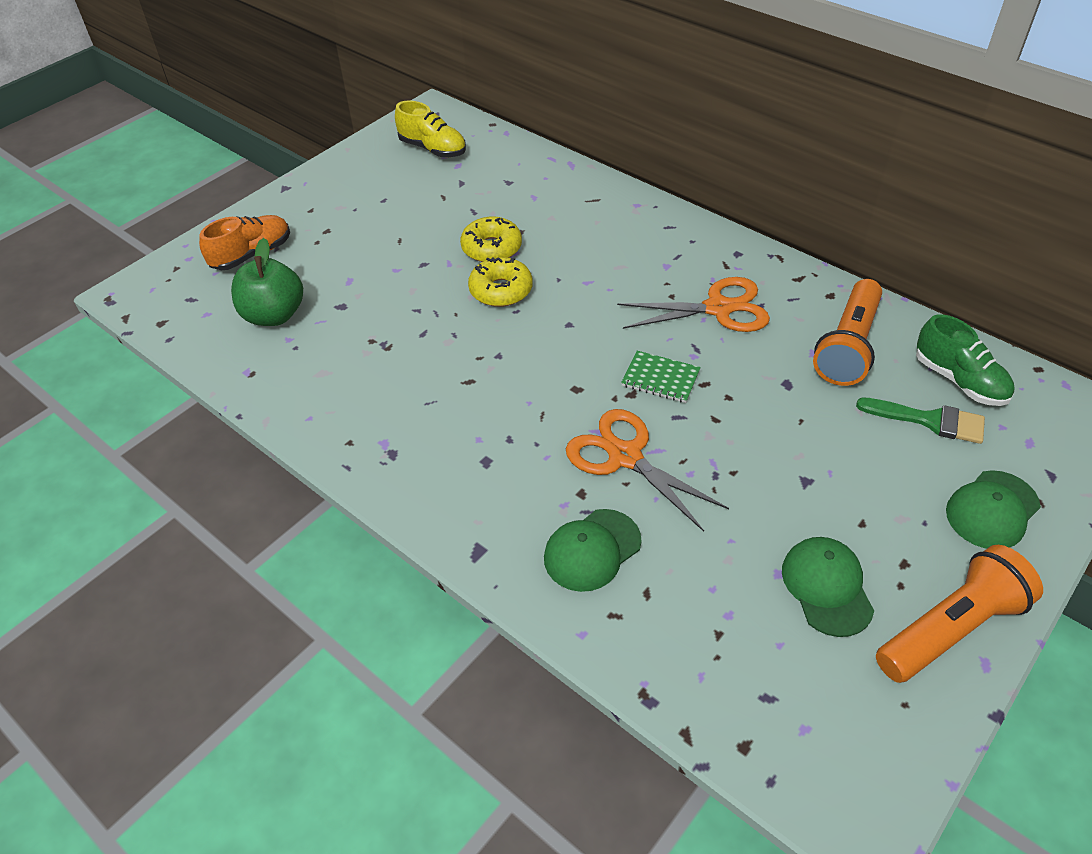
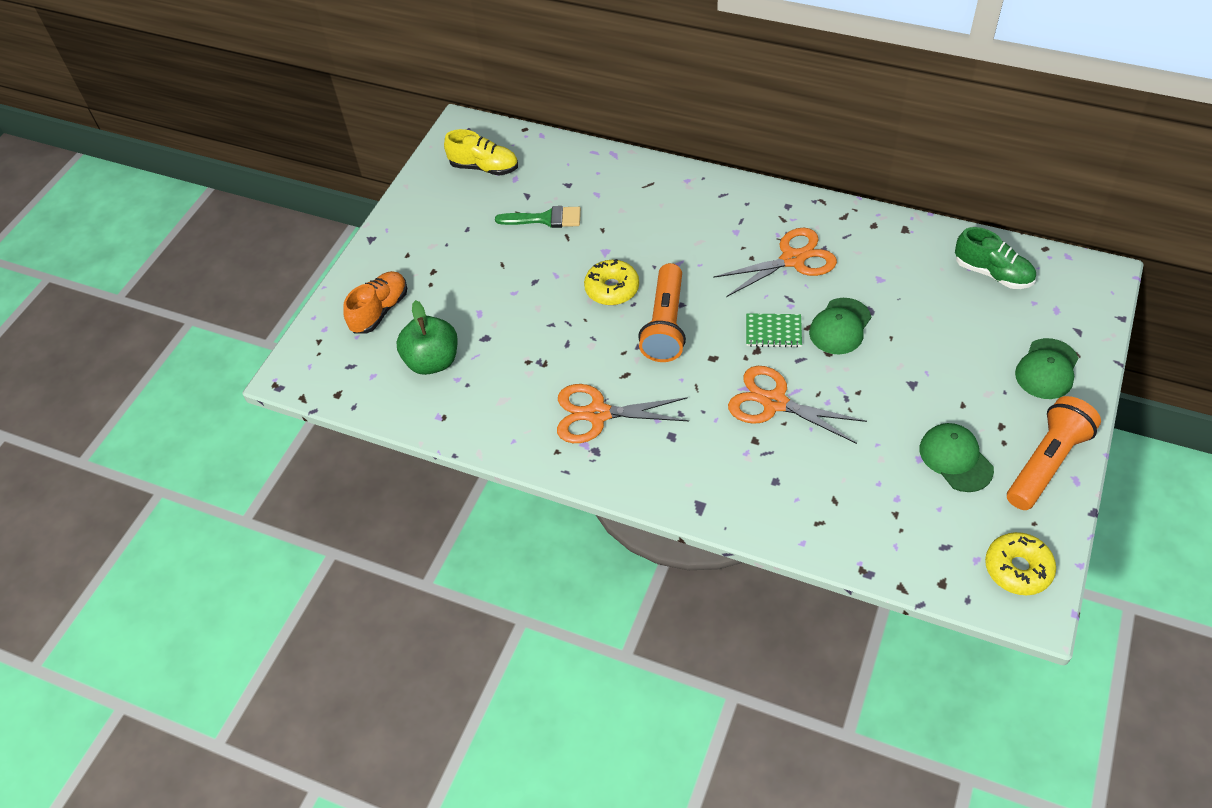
camera: 15 degrees left, 5 degrees up
yellow donut [460,216,522,262] -> yellow donut moved to [985,532,1056,595]
green cap [544,509,642,592] -> green cap moved to [809,298,871,354]
orange flashlight [813,279,882,386] -> orange flashlight moved to [638,263,686,362]
green brush [856,397,985,444] -> green brush moved to [495,206,581,228]
none -> orange scissors [557,384,689,443]

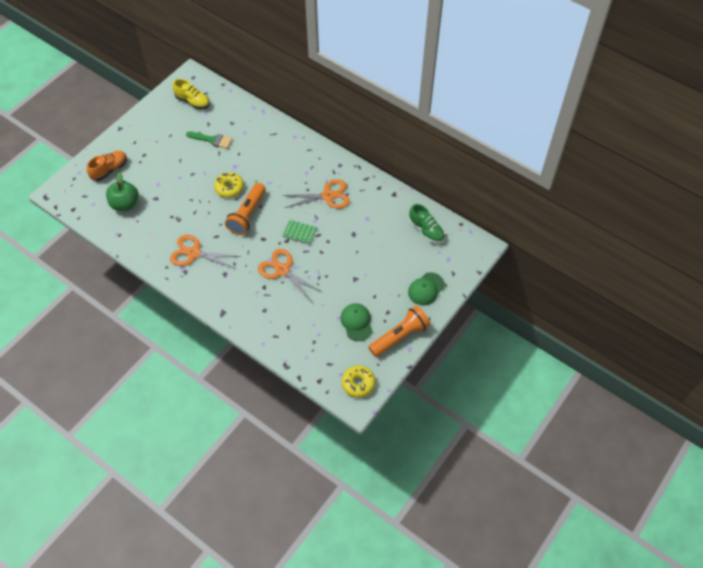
camera: 10 degrees right, 5 degrees up
green cap [809,298,871,354] -> none

